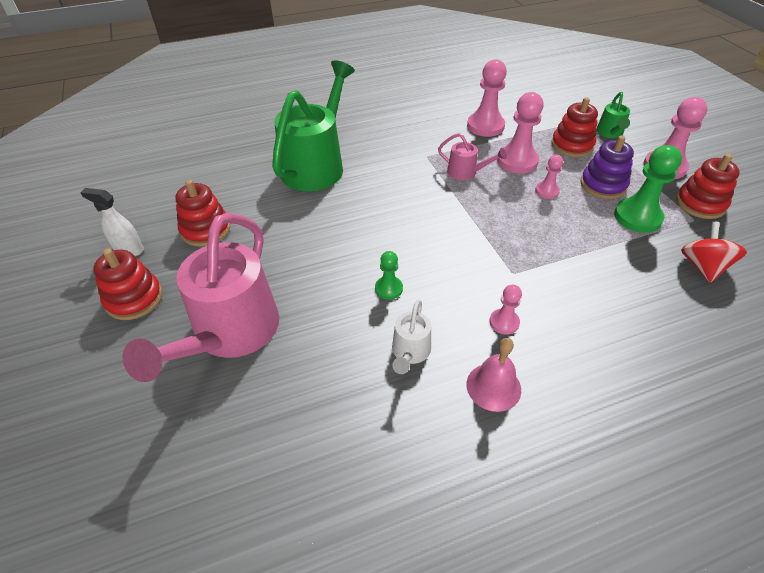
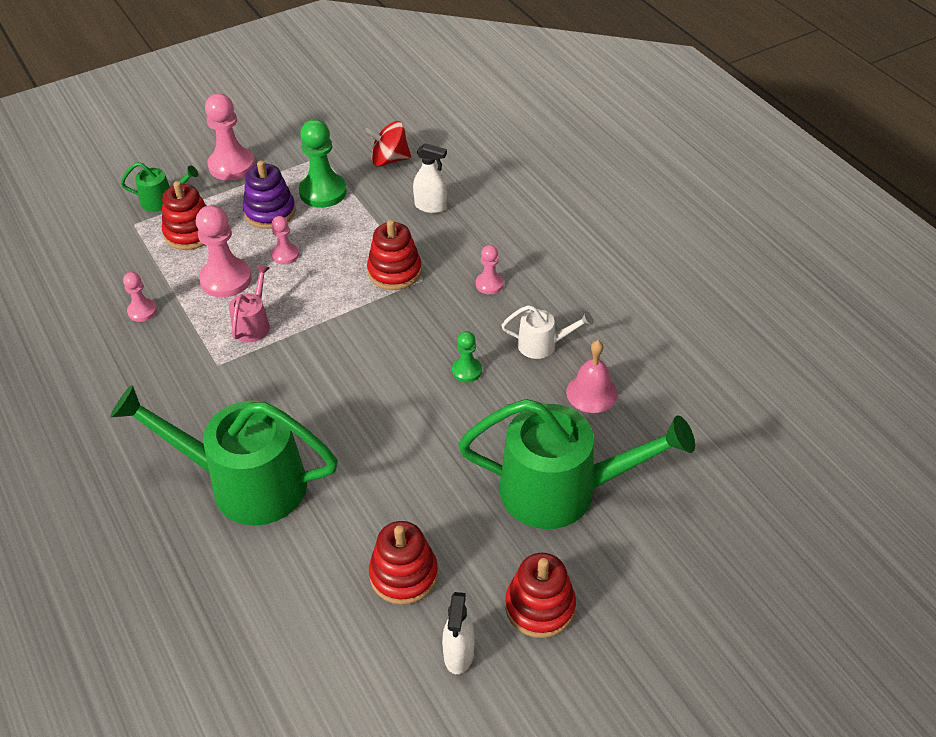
camera: 100 degrees left, 0 degrees up
pink watering can [123,213,279,382] -> green watering can [458,399,695,529]
pink pawn [467,59,507,137] -> pink pawn [123,272,157,322], size x0.55
pink bell [467,338,521,412] -> pink bell moved to [566,340,618,413]
red stacking toy [676,154,740,219] -> red stacking toy moved to [367,220,422,290]
none -> white spray bottle [413,143,447,213]

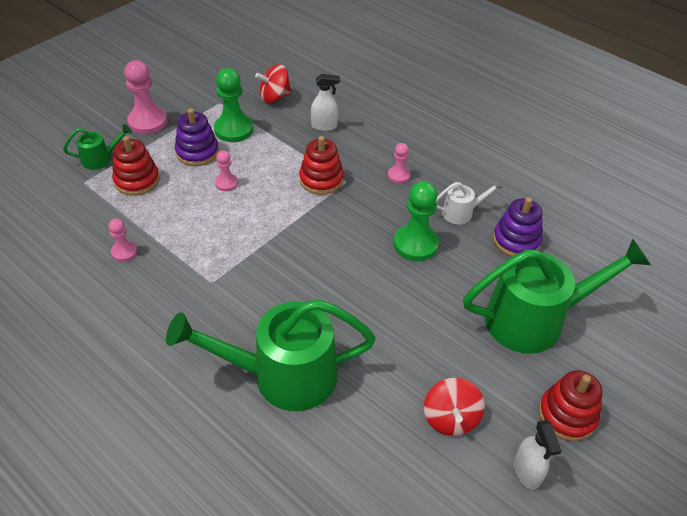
camera: 20 degrees left, 0 degrees up
pink pawn [196,205,252,298] -> none
pink watering can [229,265,270,343] -> none
red stacking toy [369,521,438,605] -> red spinning top [424,378,485,436]
green pawn [452,331,482,382] -> green pawn [394,181,439,261], size x1.83
pink bell [566,340,618,413] -> purple stacking toy [493,197,543,257]

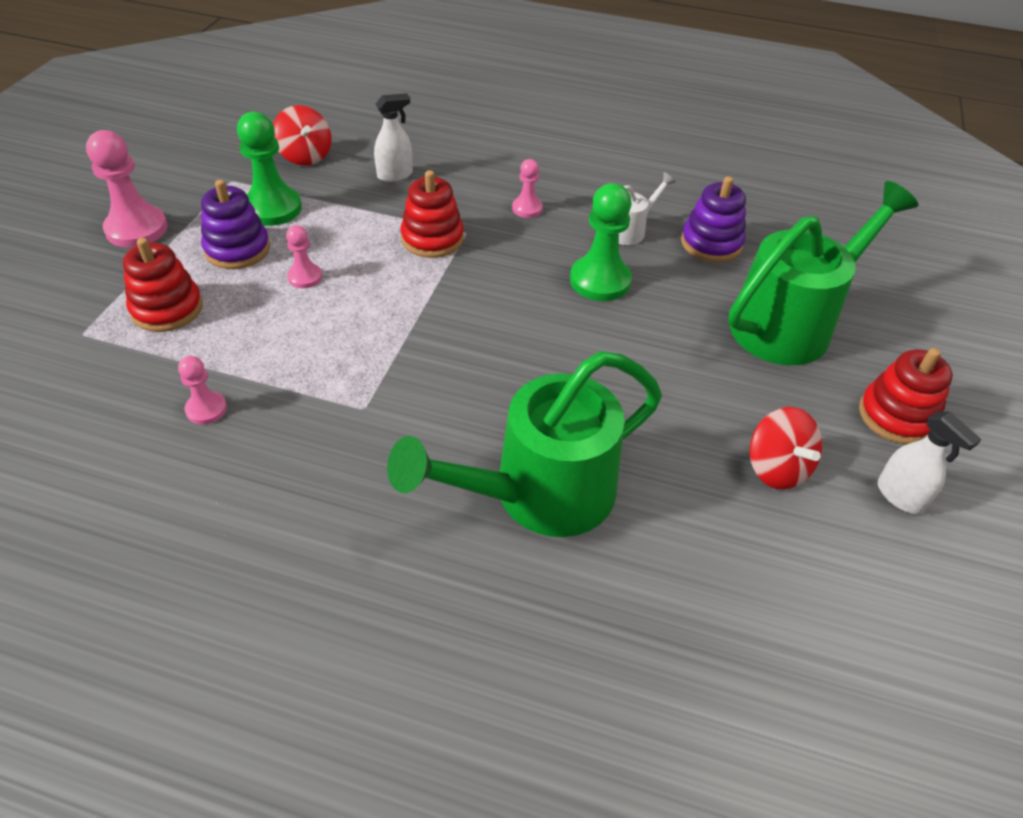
camera: 25 degrees left, 0 degrees up
green watering can [63,124,132,170] -> none
red spinning top [255,64,292,103] -> red spinning top turned 75 degrees counterclockwise [273,105,331,166]

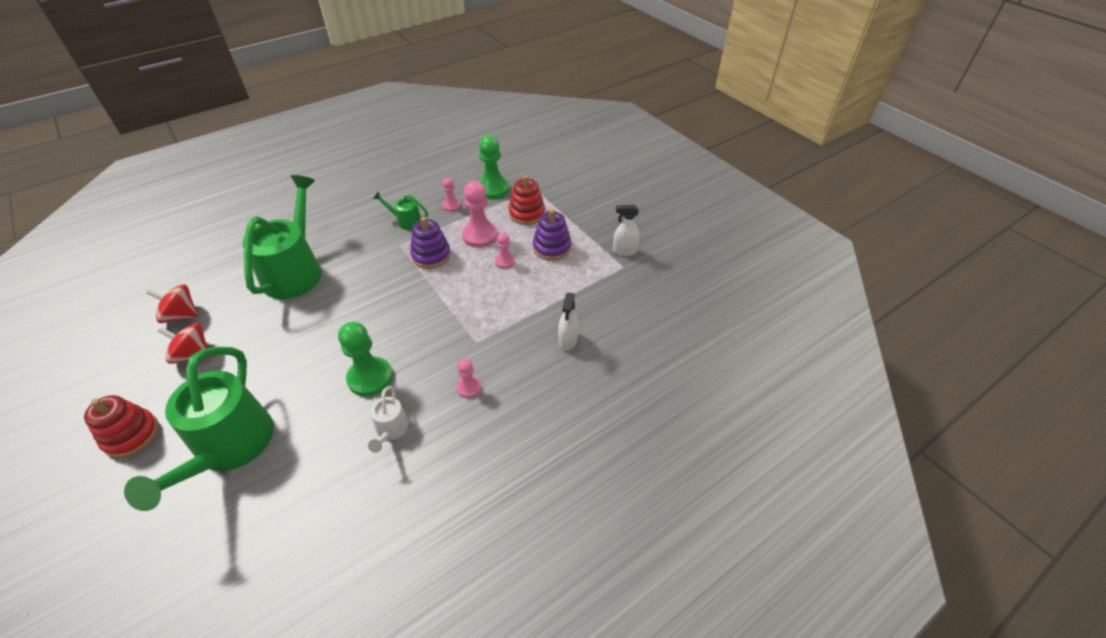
camera: 130 degrees right, 0 degrees up
pink pawn [86,130,168,247] -> pink pawn moved to [462,181,498,248]
green pawn [237,112,302,226] -> green pawn moved to [479,136,509,199]
red spinning top [273,105,331,166] -> red spinning top moved to [146,284,198,323]
red stacking toy [400,170,464,258] -> none
purple stacking toy [681,176,746,262] -> purple stacking toy moved to [410,217,451,269]
white spray bottle [878,412,982,514] -> white spray bottle moved to [613,204,640,256]
none -> green watering can [373,191,428,230]

